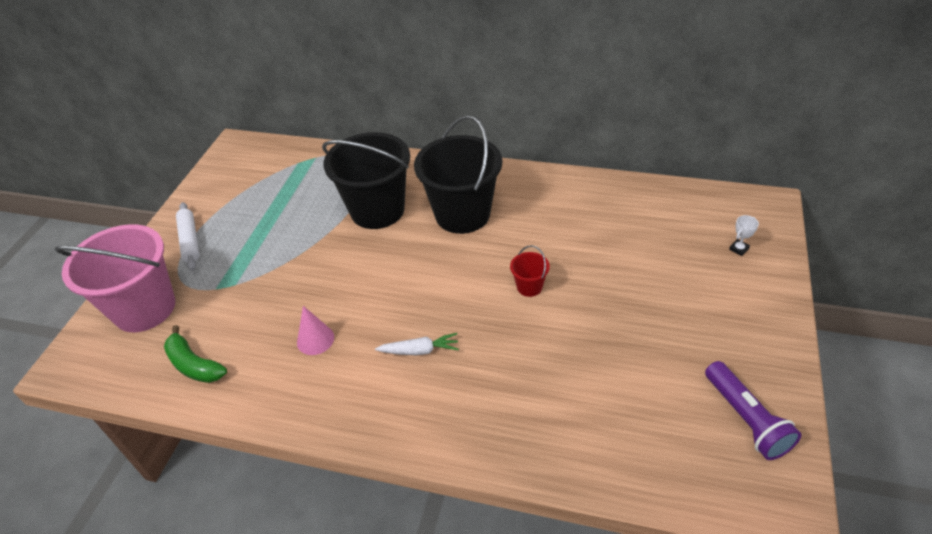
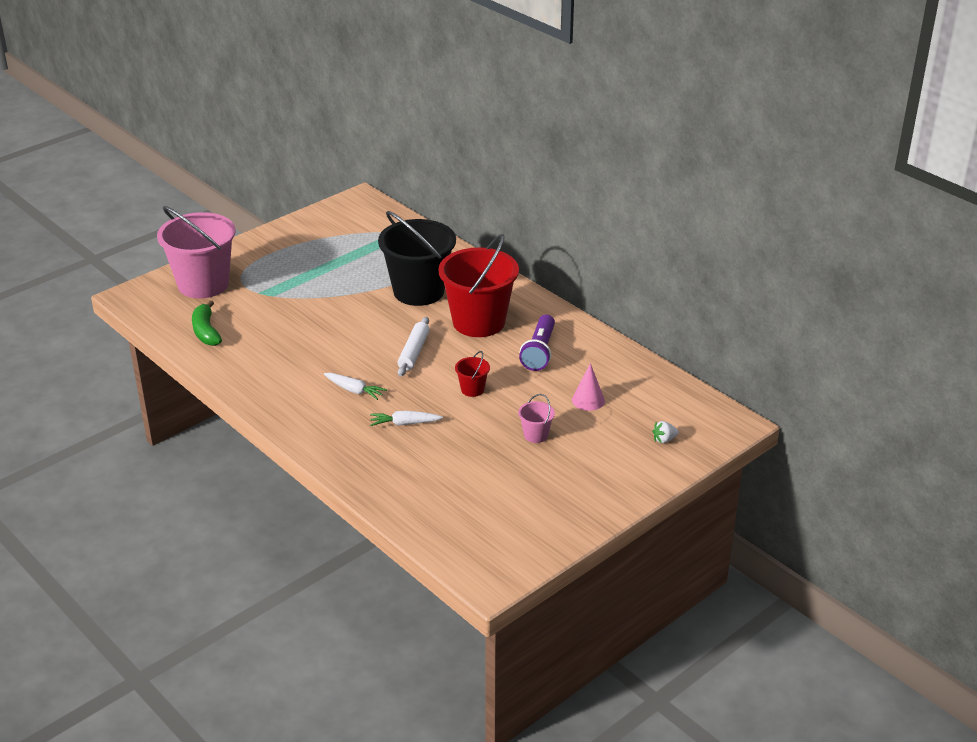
camera: 30 degrees right, 10 degrees down
white rolling pin [176,202,199,271] -> white rolling pin moved to [397,317,430,377]
pink cone [297,306,334,355] -> pink cone moved to [572,363,605,411]
black bucket [414,115,502,234] -> red bucket [438,234,519,337]
purple flashlight [705,361,801,460] -> purple flashlight moved to [519,315,555,371]
white trophy [729,215,759,256] -> white strawberry [652,421,679,443]
none -> white carrot [370,411,443,426]
none -> pink bucket [518,394,555,443]

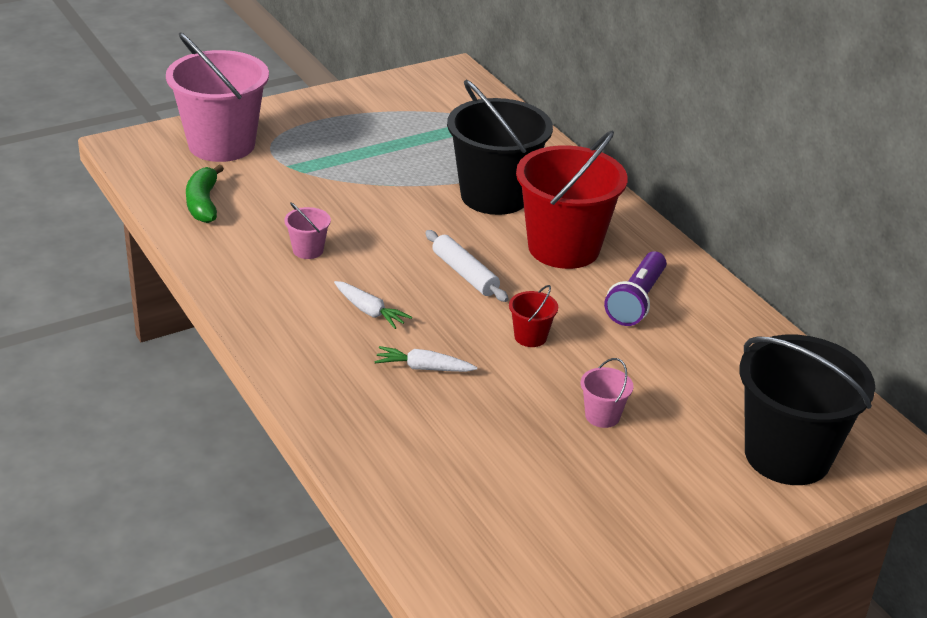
camera: 10 degrees right, 0 degrees up
white rolling pin [397,317,430,377] -> white rolling pin turned 60 degrees counterclockwise [425,230,509,302]
pink cone [572,363,605,411] -> none
white strawberry [652,421,679,443] -> black bucket [739,335,875,485]
none -> pink bucket [284,202,331,259]

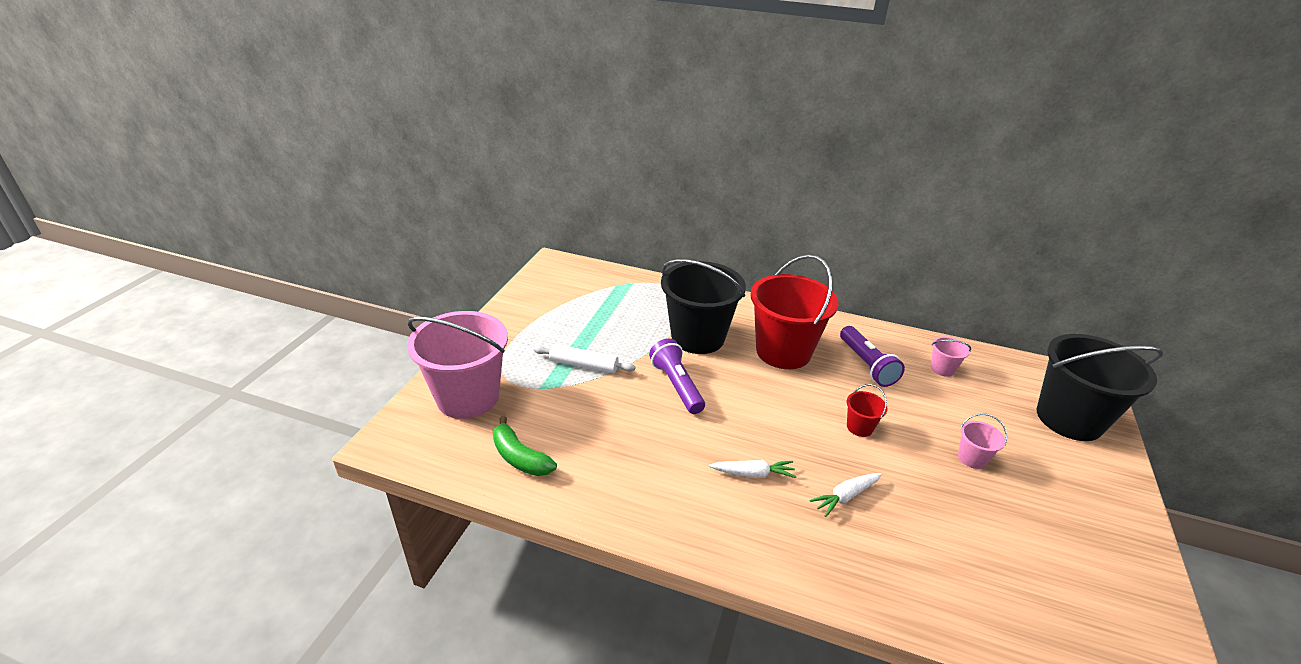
camera: 40 degrees left, 0 degrees up
pink bucket [284,202,331,259] -> pink bucket moved to [931,336,971,377]
white rolling pin [425,230,509,302] -> white rolling pin moved to [533,344,636,373]
none -> purple flashlight [649,339,705,414]

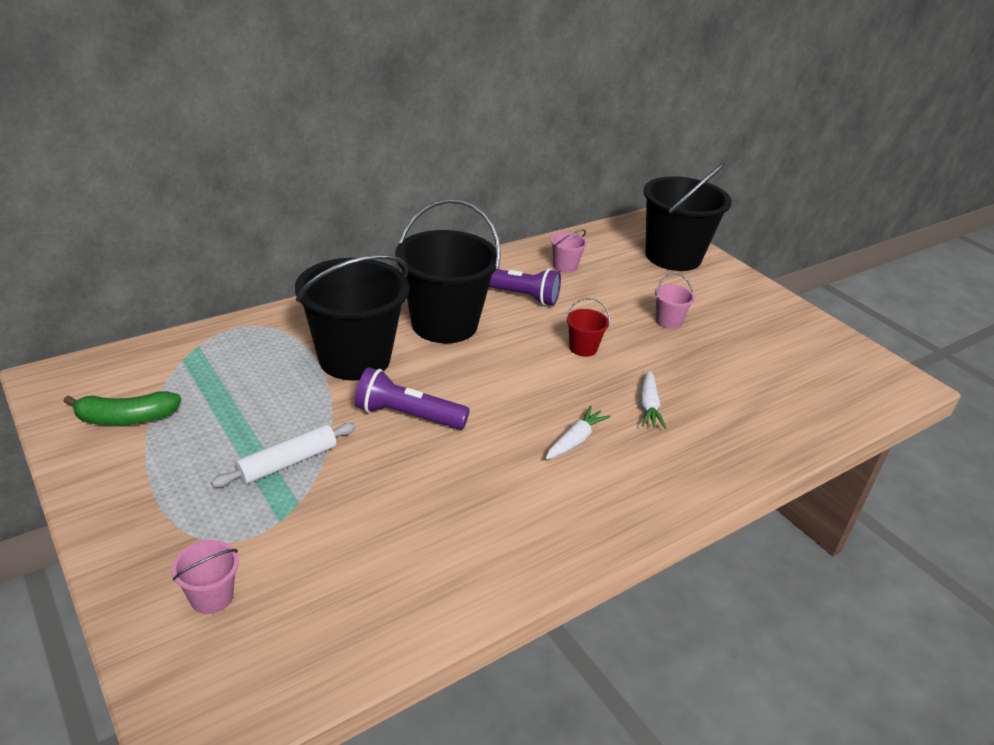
camera: 55 degrees left, 0 degrees up
pink bucket [407,311,508,419] -> pink bucket [172,540,239,614], size x0.42
green banana [493,416,557,476] -> green banana moved to [63,391,181,425]
red bucket [750,255,838,369] -> black bucket [395,199,501,343]

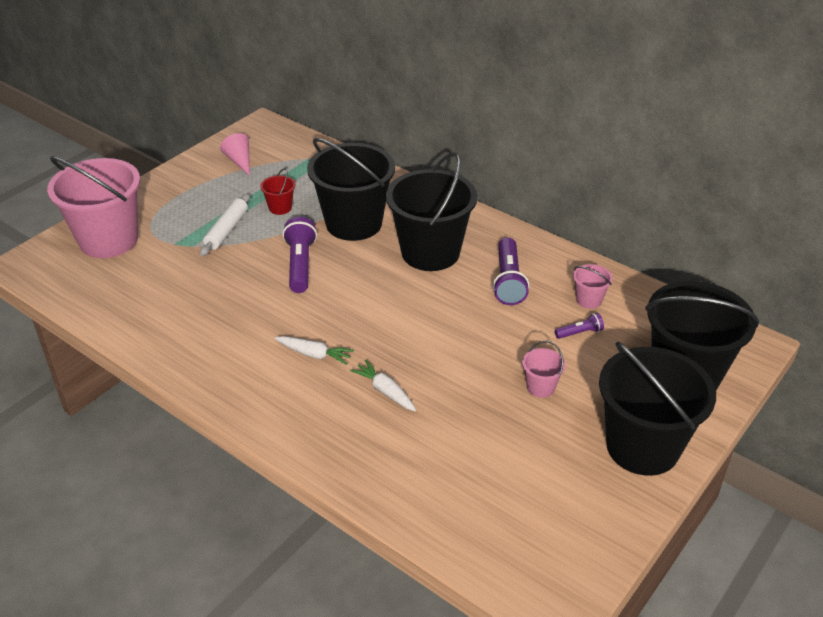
camera: 75 degrees right, 5 degrees up
green banana [63,391,181,425] -> pink cone [220,133,250,176]
pink bucket [172,540,239,614] -> pink bucket [47,156,140,258], size x2.41
white rolling pin [211,423,356,487] -> white rolling pin turned 75 degrees clockwise [200,193,250,256]
red bucket [566,298,610,357] -> red bucket moved to [260,168,295,215]
white carrot [640,370,667,429] -> white carrot turned 60 degrees clockwise [350,360,416,411]
none -> purple flashlight [555,313,604,339]
none -> black bucket [599,342,716,476]

